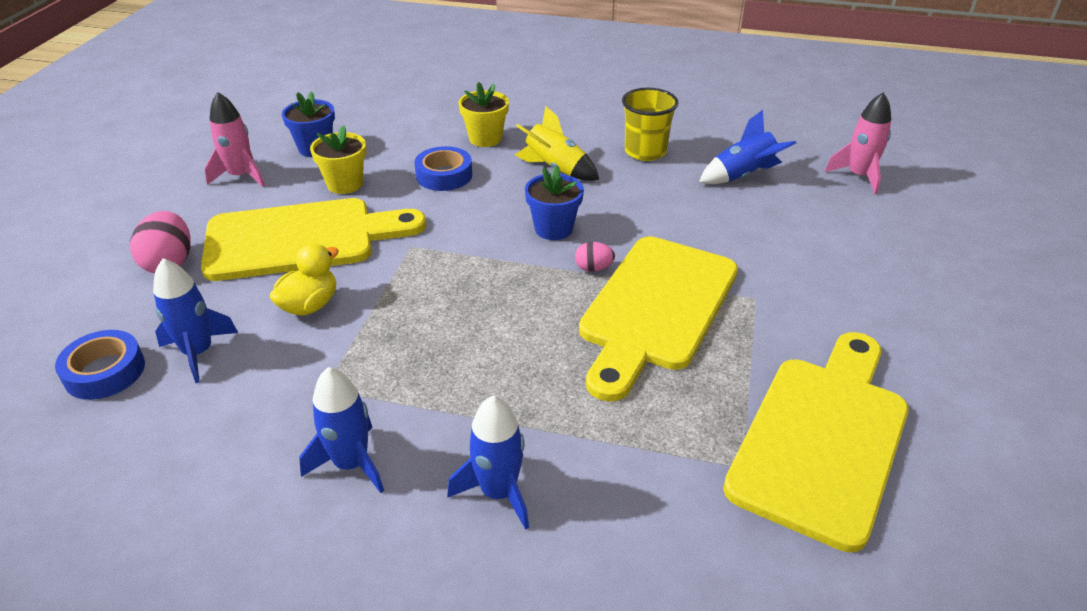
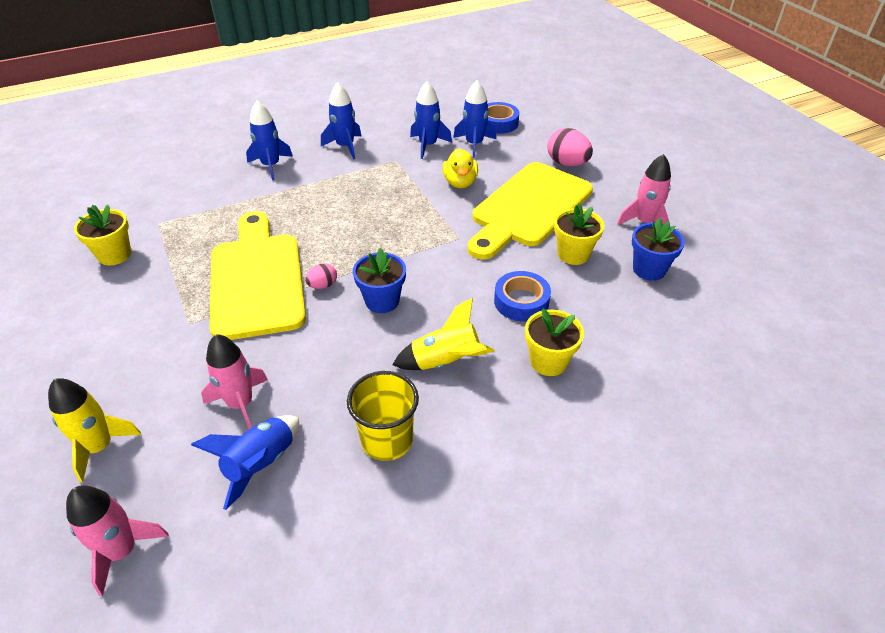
camera: 140 degrees right, 5 degrees up
yellow cutting board [723,332,909,552] -> yellow flower pot [74,204,131,265]
none -> yellow rocket [48,378,141,482]
none -> pink rocket [201,334,268,430]
none -> blue rocket [410,81,452,159]

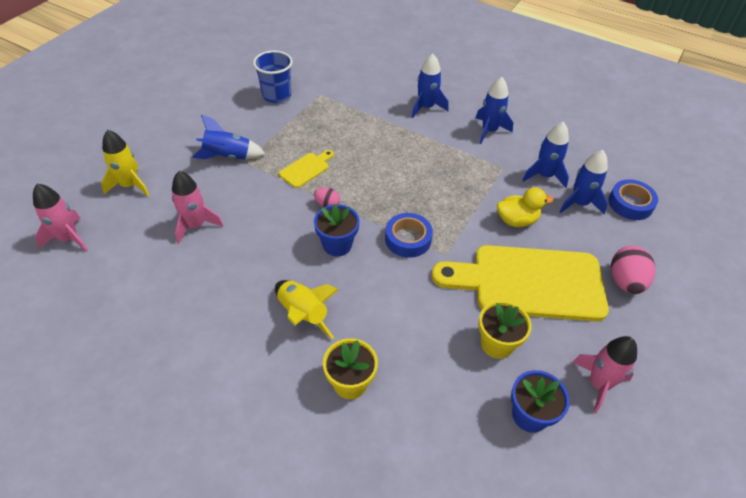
camera: 55 degrees right, 5 degrees up
yellow flower pot [74,204,131,265] -> blue cup [253,50,293,103]
blue rocket [191,415,299,510] -> blue rocket moved to [192,114,265,160]
yellow cutting board [210,211,306,340] -> yellow cutting board [279,150,334,188], size x0.42
yellow cup [347,371,419,461] -> none
yellow duck [443,149,478,188] -> yellow duck turned 150 degrees counterclockwise [497,187,553,227]
blue tape [494,271,551,321] -> blue tape moved to [385,213,433,258]

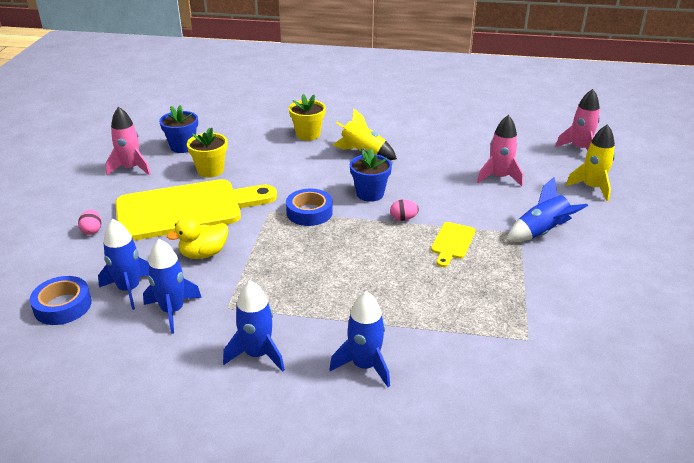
camera: 160 degrees right, 15 degrees down
blue cup [253,50,293,103] -> none
pink egg [611,246,656,294] -> pink egg [78,210,101,235], size x0.55

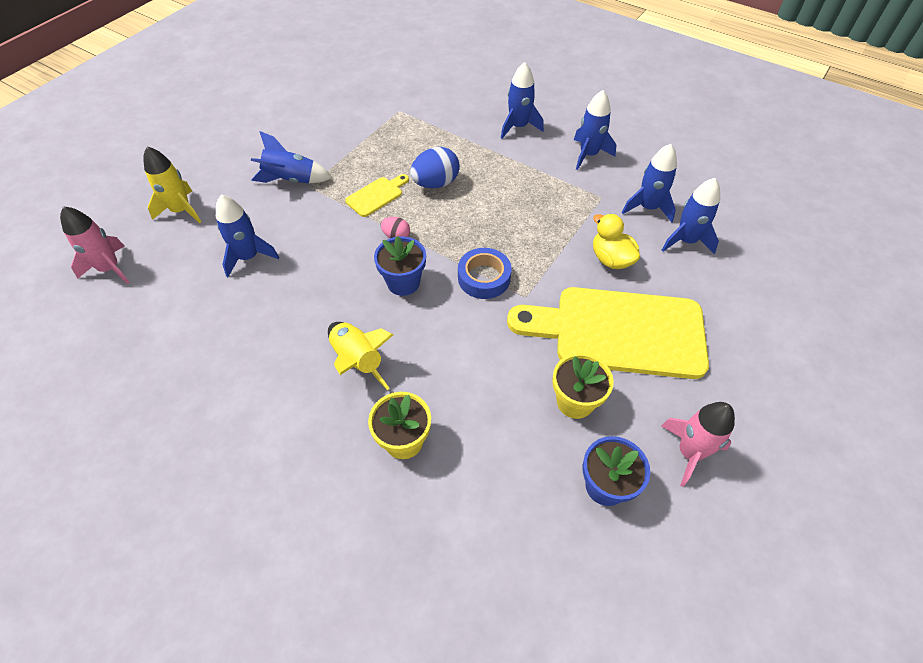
camera: 155 degrees left, 20 degrees up
blue tape [30,276,92,325] -> none
pink egg [78,210,101,235] -> none
yellow duck [167,217,228,259] -> yellow duck turned 120 degrees counterclockwise [593,214,640,269]
pink rocket [477,115,523,186] -> blue rocket [216,195,279,277]
none -> blue egg [410,147,460,188]

